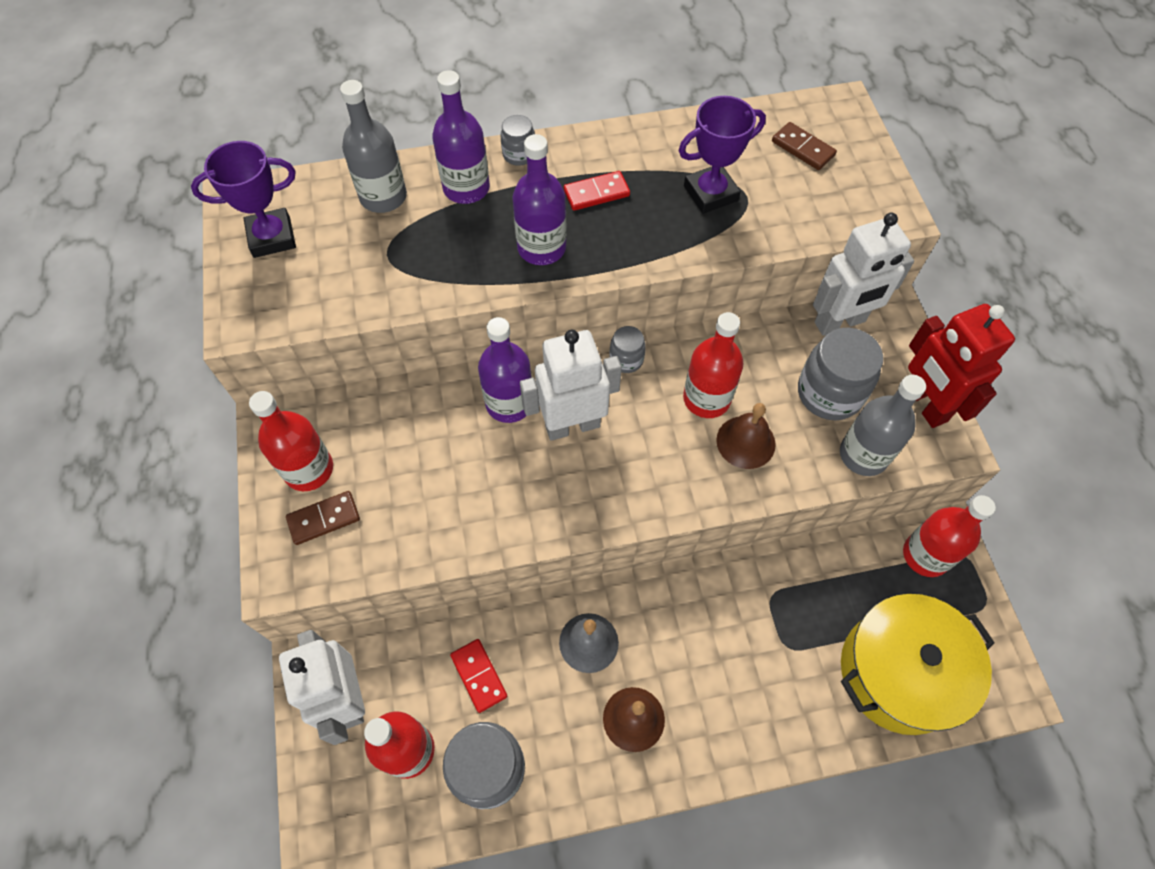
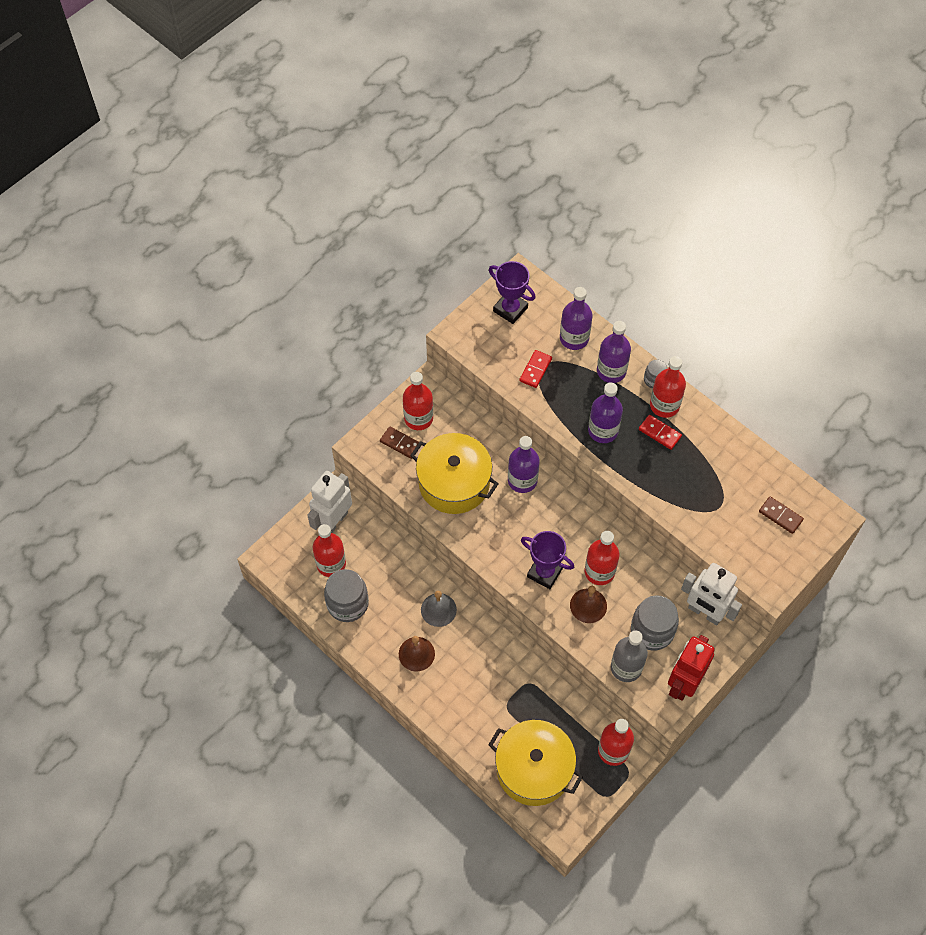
camera: 55 degrees right, 0 degrees up
grey bottle [340,80,407,213] -> purple bottle [560,287,593,350]
red domino [450,639,507,713] -> red domino moved to [519,350,552,388]
white robot [520,330,622,441] -> none
grey jar [609,326,646,373] -> none
purple trophy [679,96,766,214] -> purple trophy moved to [521,531,574,589]
brown domino [772,122,837,170] -> brown domino turned 60 degrees counterclockwise [759,496,804,534]
none -> yellow pot [410,433,498,514]
none -> red bottle [650,356,686,418]

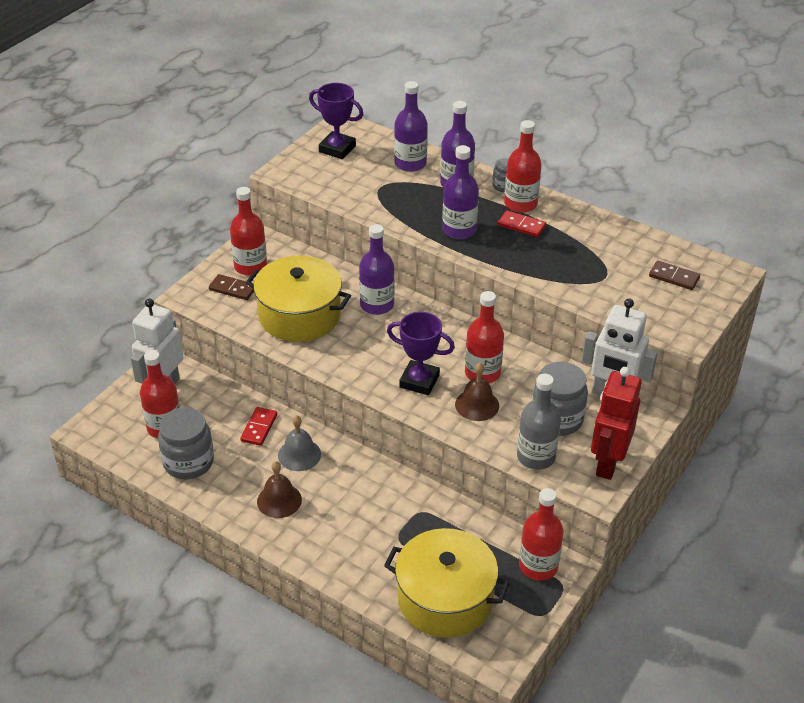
camera: 10 degrees left, 20 degrees down
red domino [519,350,552,388] -> red domino moved to [240,407,277,446]

